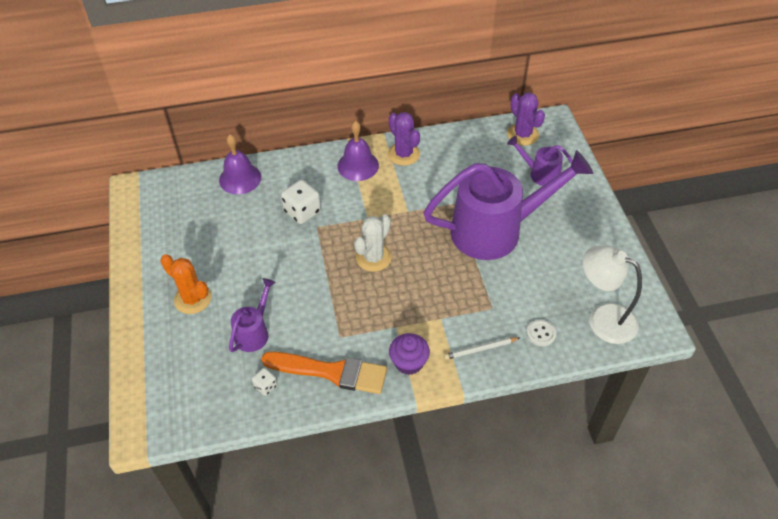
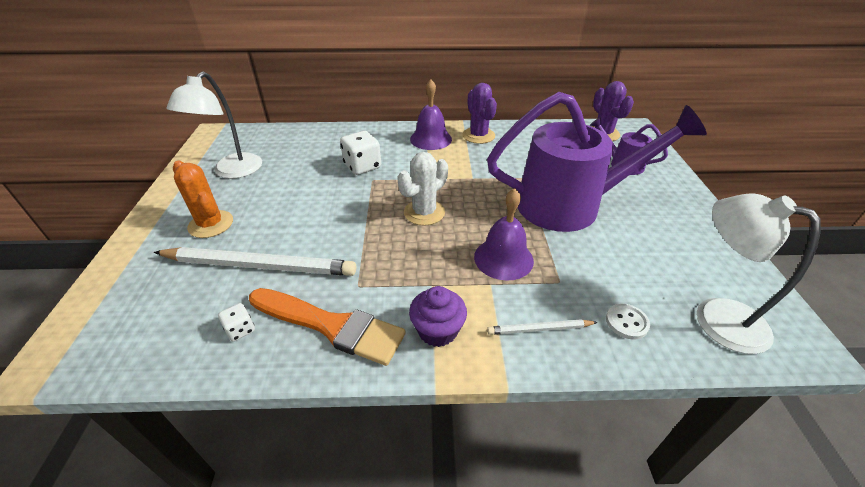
camera: 10 degrees right, 10 degrees down
purple bell [219,134,261,194] -> purple bell moved to [474,188,534,281]
purple watering can [229,278,276,352] -> white pencil [154,247,356,276]
none -> white lamp [166,72,262,179]

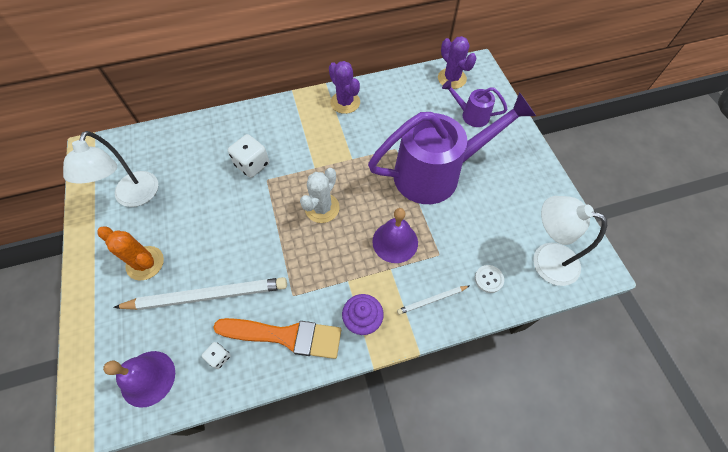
camera: 15 degrees left, 20 degrees up
purple bell [410,79,452,150] -> purple bell moved to [103,351,175,408]

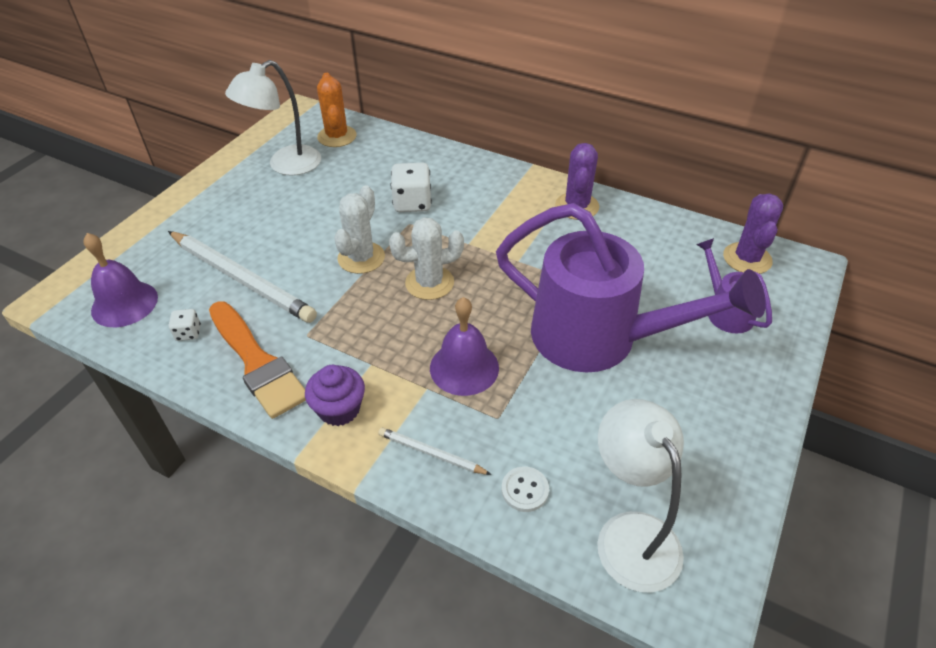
camera: 45 degrees right, 15 degrees down
orange cactus [97,226,164,281] -> orange cactus moved to [317,73,356,147]
none -> white cactus [334,185,385,274]

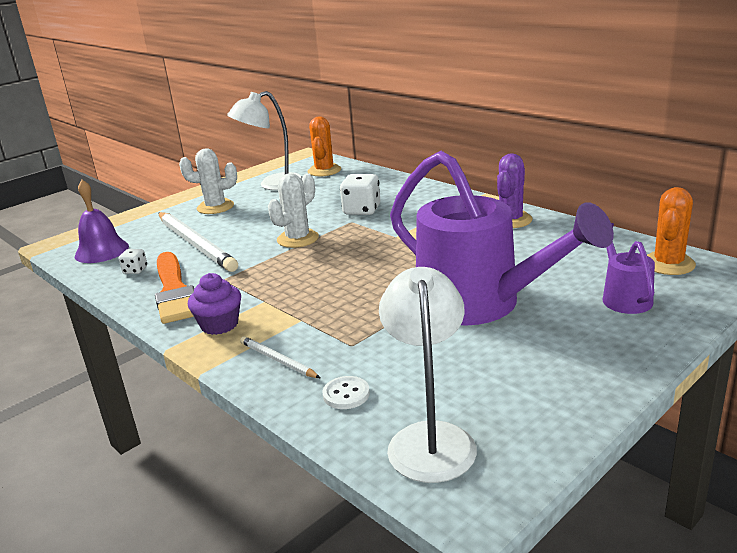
camera: 20 degrees right, 20 degrees down
white cactus [389,217,464,300] -> white cactus moved to [179,148,237,214]
purple bell [430,297,499,396] -> none
purple cactus [723,194,783,274] -> orange cactus [647,187,696,275]

